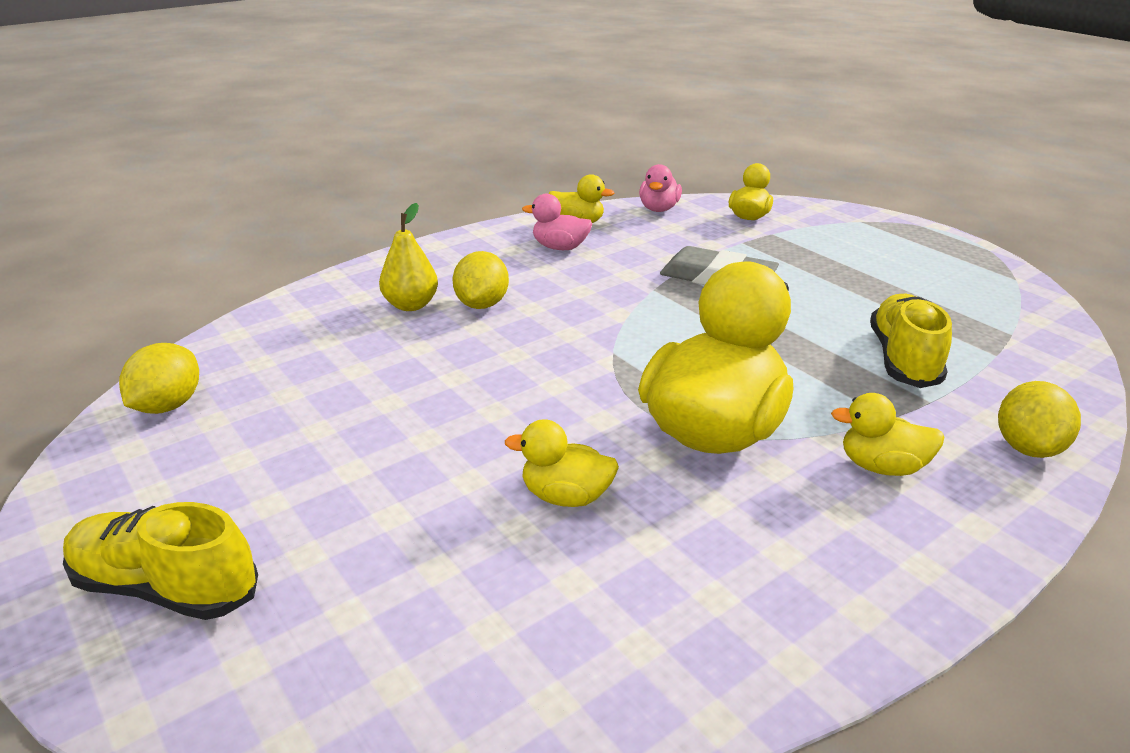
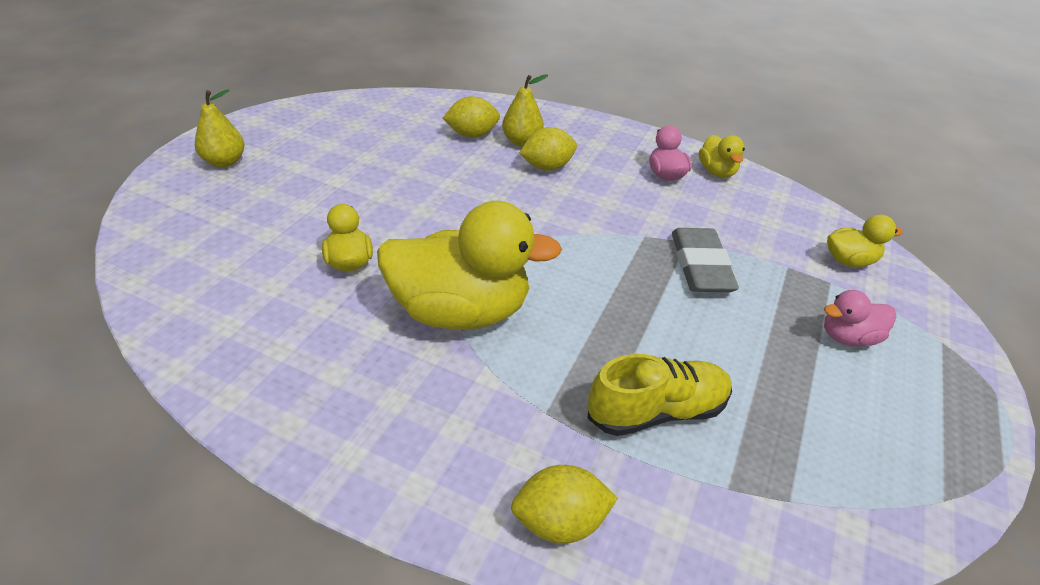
camera: 60 degrees right, 10 degrees up
yellow shoe [63,502,258,620] -> yellow pear [195,89,244,168]
yellow lemon [119,343,199,414] -> yellow lemon moved to [443,96,500,138]
pink duck [639,164,682,212] -> pink duck moved to [824,290,896,346]
yellow duck [831,393,944,476] -> none

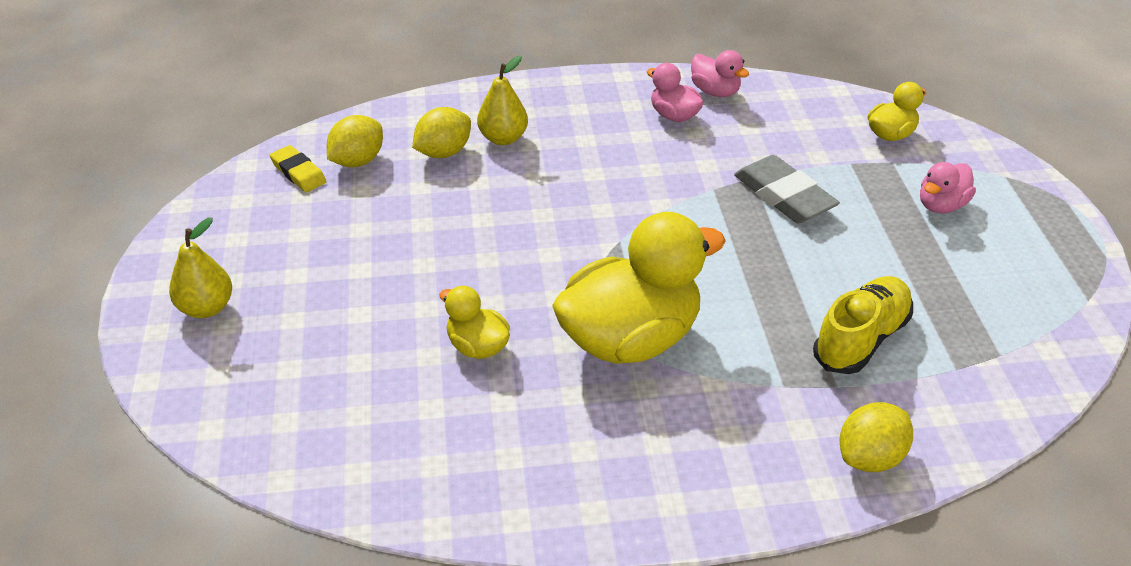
camera: 30 degrees left, 0 degrees up
yellow lemon [519,127,577,171] -> yellow lemon moved to [327,115,383,167]
yellow duck [699,134,745,178] -> pink duck [691,50,749,97]
none -> yellow eraser [270,145,327,192]

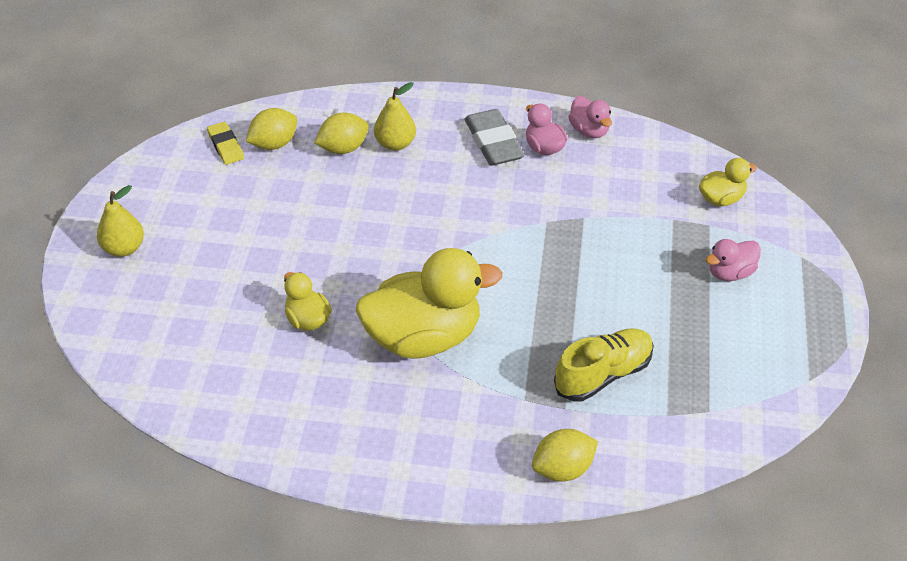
camera: 15 degrees right, 5 degrees up
grey eraser [734,155,840,223] -> grey eraser moved to [465,109,524,166]

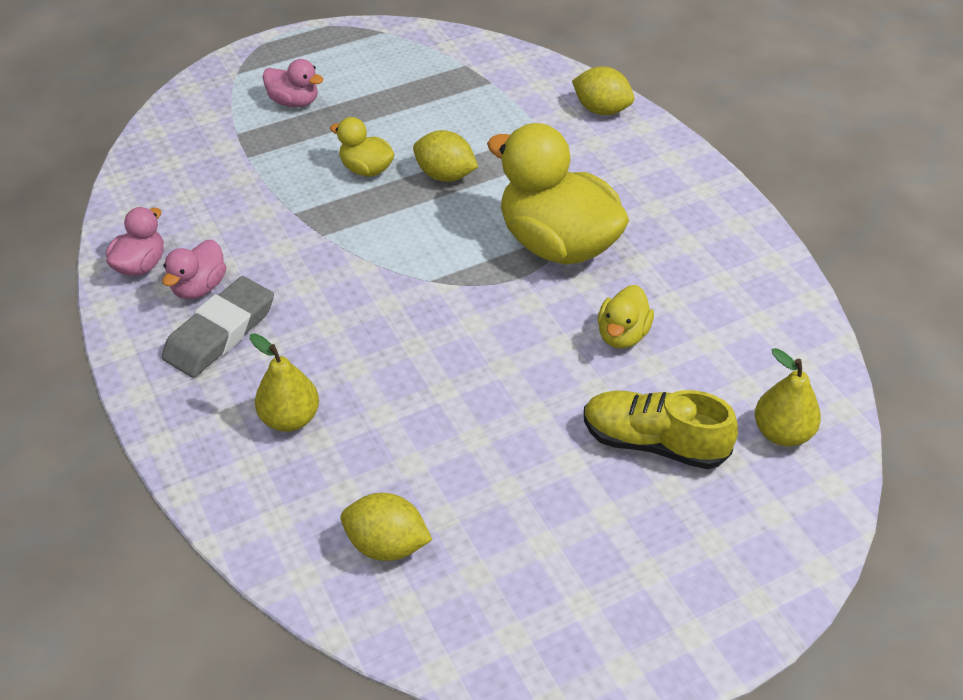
camera: 125 degrees left, 0 degrees up
yellow pear [97,185,144,257] -> yellow pear moved to [755,348,821,446]
yellow eraser [207,122,244,165] -> none
yellow lemon [314,113,369,154] -> yellow lemon moved to [413,130,478,182]
yellow shoe [554,328,654,401] -> yellow shoe moved to [584,390,738,469]
yellow duck [699,158,757,206] -> yellow duck moved to [330,117,395,177]

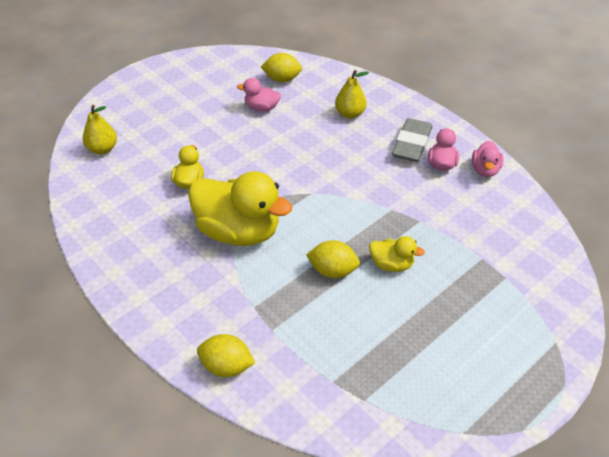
camera: 165 degrees right, 0 degrees up
pink duck [262,59,324,107] -> pink duck moved to [237,78,281,112]
yellow shoe [584,390,738,469] -> none

